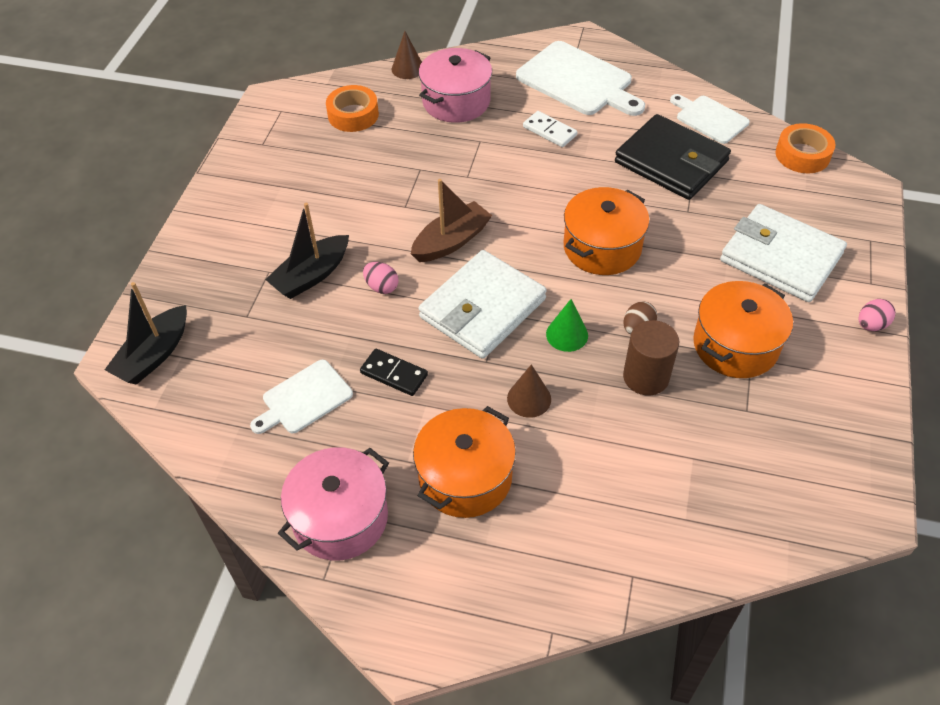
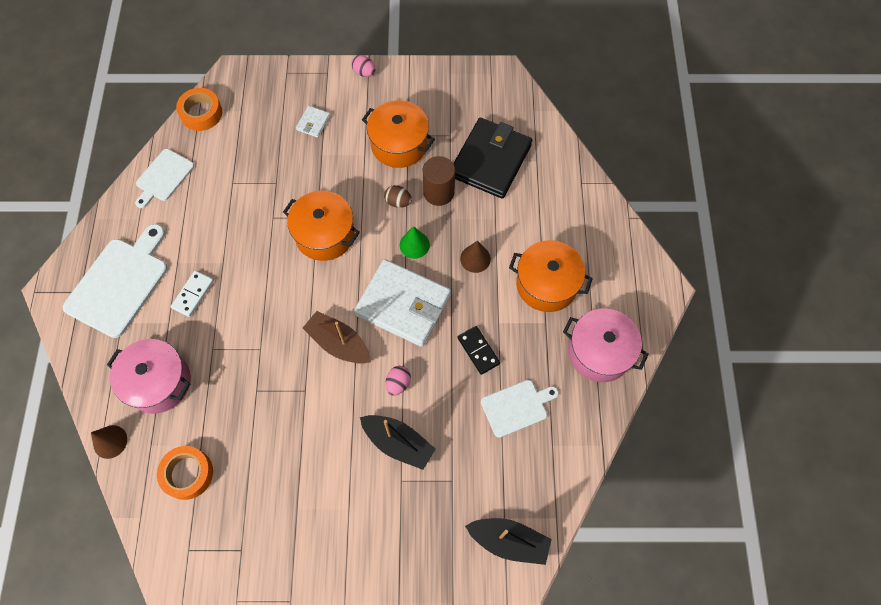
camera: 105 degrees left, 15 degrees up
white cutting board [250,360,353,434] -> white cutting board turned 60 degrees counterclockwise [481,380,559,438]
black domino [360,349,428,396] -> black domino turned 45 degrees counterclockwise [457,326,500,375]
black wallet [615,114,731,200] -> black wallet moved to [453,118,532,199]
white wallet [720,204,847,302] -> white wallet [296,106,330,138], size x0.42

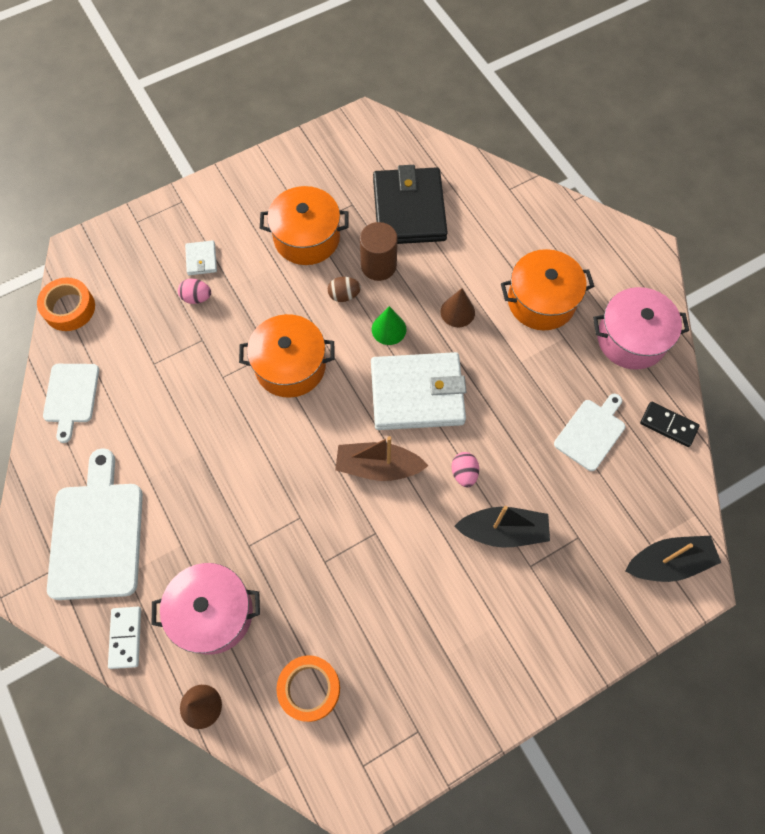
camera: 30 degrees left, 0 degrees up
white domino [170,271,214,317] -> white domino moved to [108,607,141,669]
pink egg [352,55,375,77] -> pink egg moved to [178,279,211,304]
black domino [457,326,500,375] -> black domino moved to [640,402,700,447]

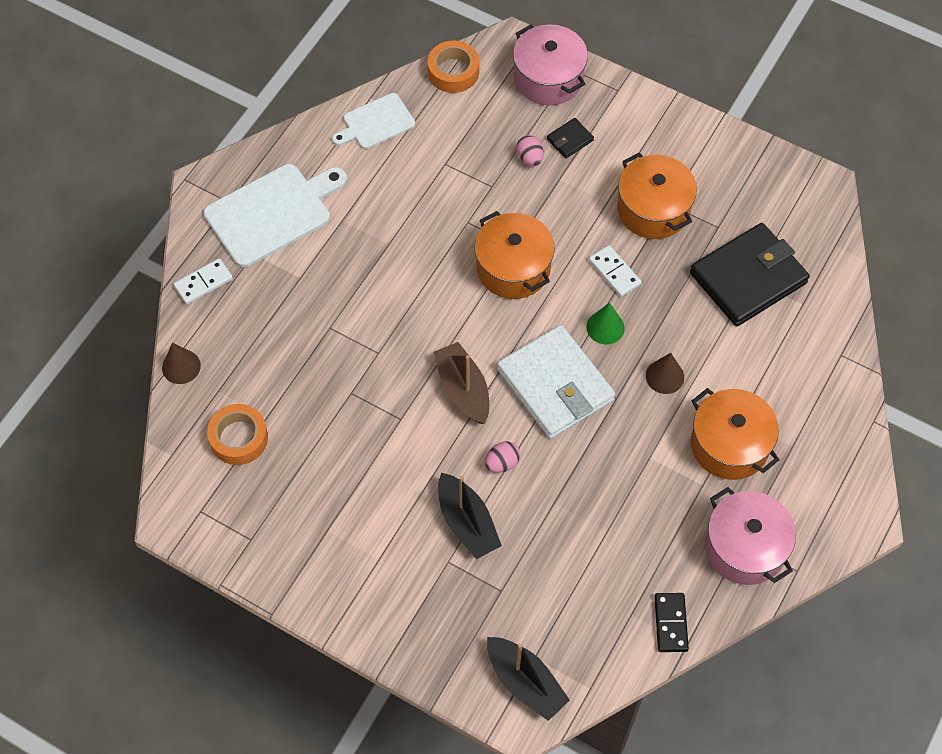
camera: 60 degrees right, 5 degrees down
pink pot [152,563,260,655] -> pink pot moved to [513,24,588,105]
white wallet [185,240,217,275] -> black wallet [547,118,594,158]
brown egg [328,277,361,302] -> white domino [589,245,641,297]
brown cylinder [360,222,398,281] -> none
white cutting board [554,394,625,471] -> none

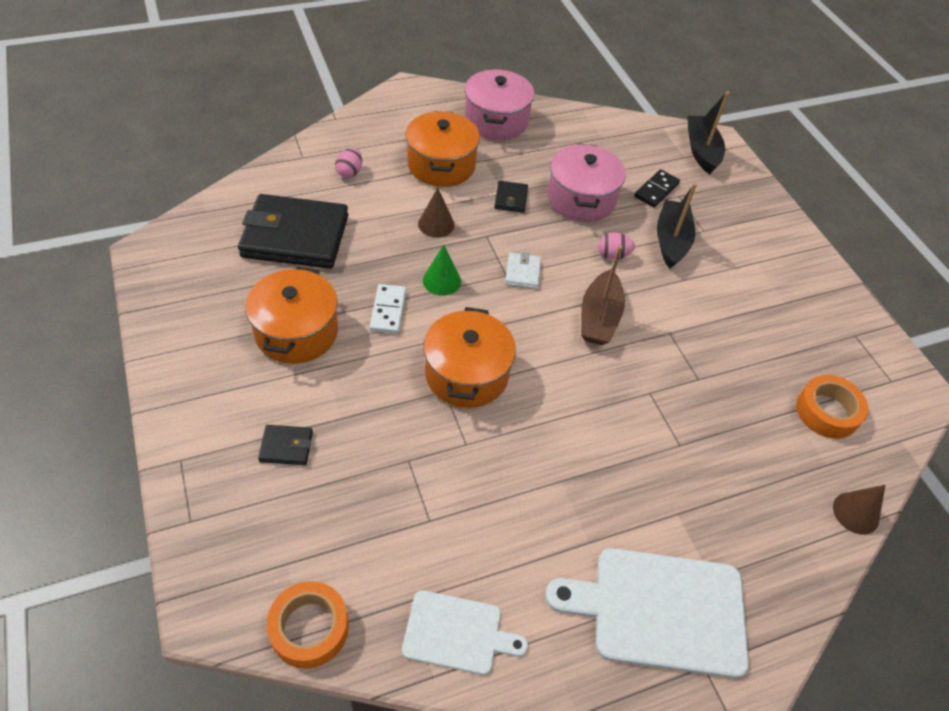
camera: 145 degrees left, 10 degrees down
white domino [173,258,233,304] -> none
white wallet [497,325,615,439] -> white wallet [505,252,541,289], size x0.42
pink pot [513,24,588,105] -> pink pot moved to [547,143,626,222]
pink egg [516,135,544,166] -> pink egg moved to [335,148,362,178]
black domino [654,593,689,652] -> black domino moved to [634,169,680,207]
none -> black wallet [494,181,528,213]

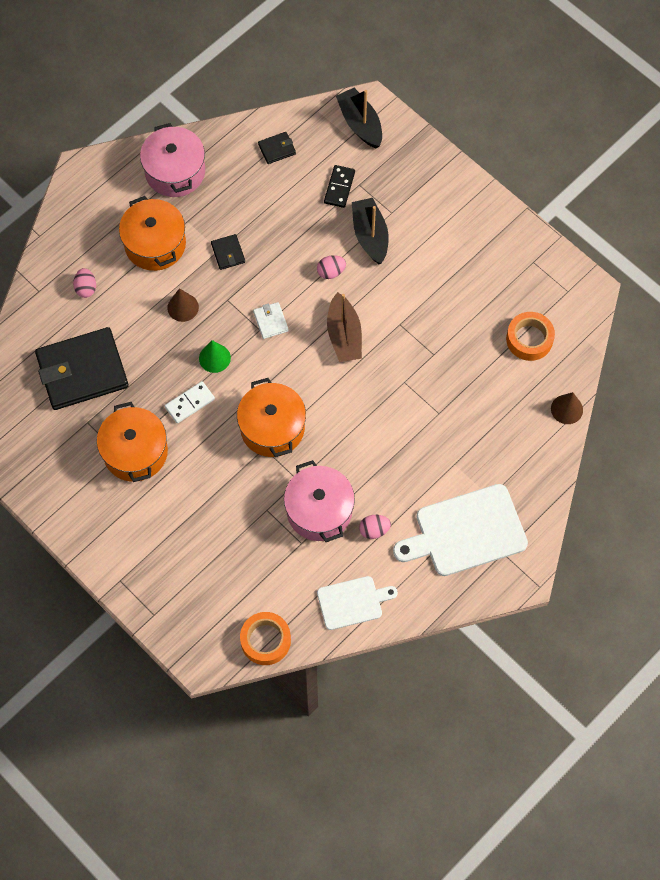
camera: 20 degrees left, 15 degrees up
black wallet [258,425,313,465] -> black wallet moved to [258,132,296,164]
white domino [370,284,406,334] -> white domino turned 75 degrees clockwise [165,381,215,423]
pink pot [547,143,626,222] -> pink pot moved to [284,460,355,542]
none -> pink egg [359,515,391,539]

